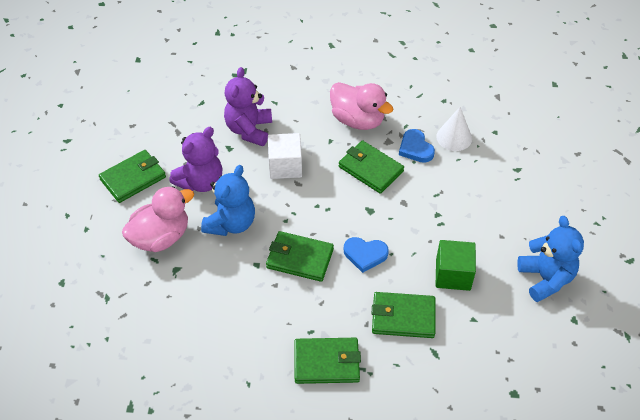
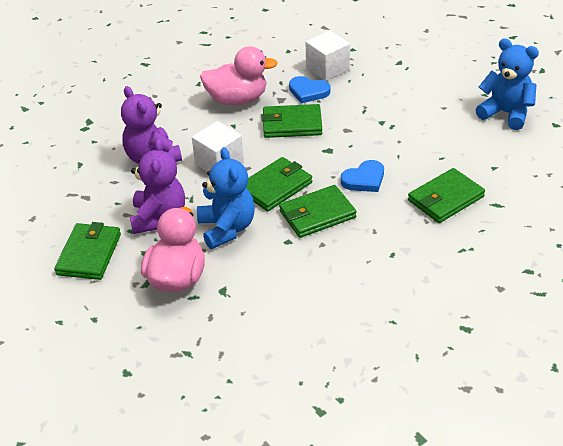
camera: 40 degrees left, 10 degrees down
green wallet [294,338,361,384] -> green wallet moved to [246,157,312,211]
white cone [436,107,472,151] -> white cube [306,31,350,81]
green cube [436,240,476,291] -> none

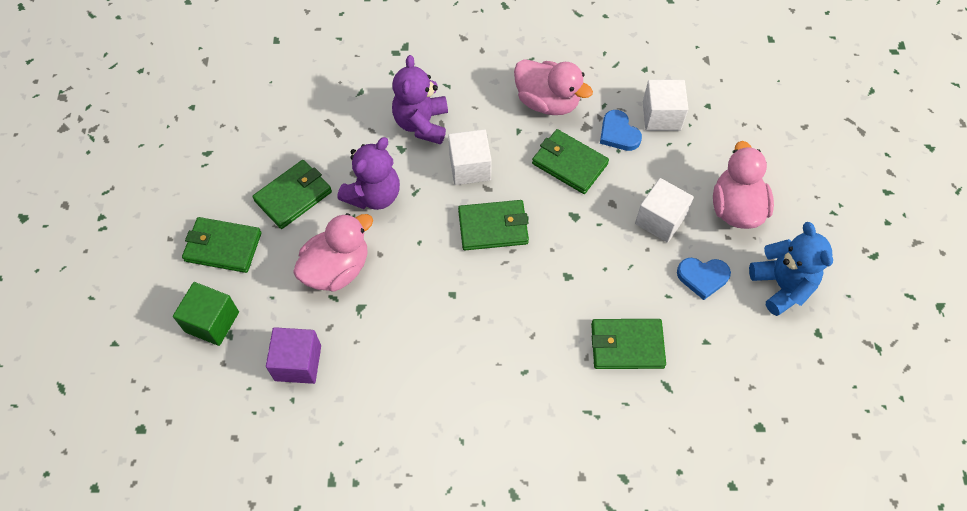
camera: 35 degrees right, 20 degrees up
blue teddy bear [197,147,255,249] -> none
green wallet [279,185,357,238] -> green wallet moved to [182,217,262,273]
blue heart [341,160,384,192] -> blue heart moved to [677,258,731,300]
none -> green cube [173,282,239,346]
none -> purple cube [266,327,321,384]
none -> white cube [635,178,694,243]
none -> pink duck [713,141,774,229]

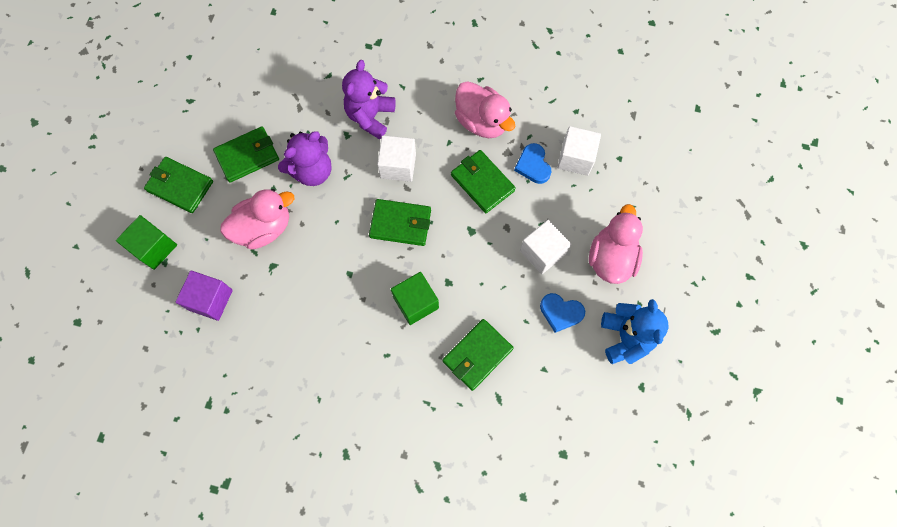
camera: 15 degrees right, 10 degrees up
green wallet [591,319,666,369] -> green wallet turned 60 degrees counterclockwise [442,319,514,391]
none -> green cube [391,272,439,325]

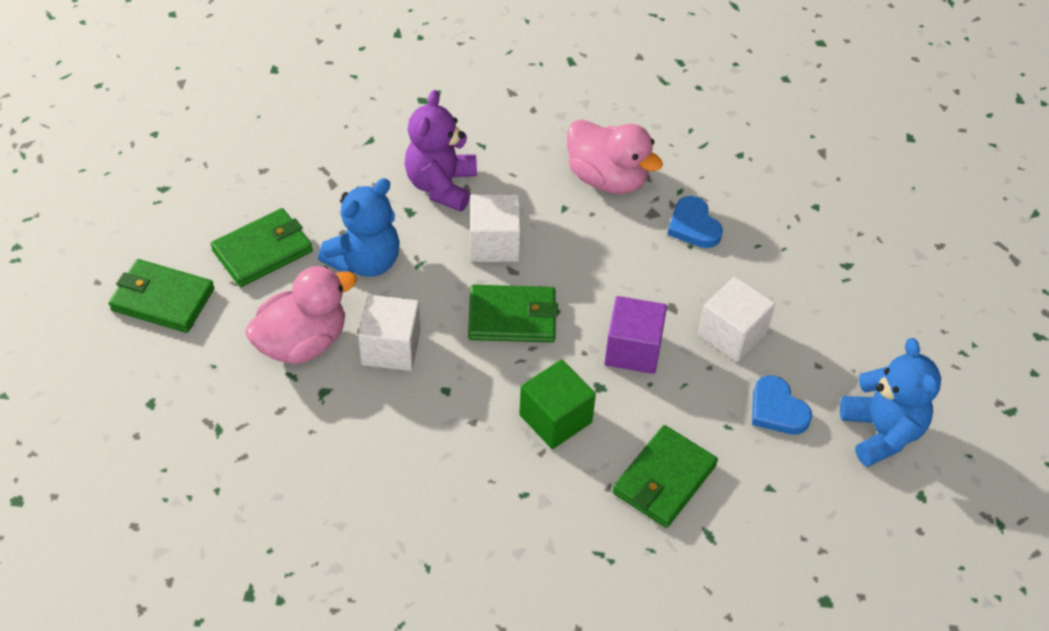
camera: 10 degrees left, 20 degrees down
green cube [116,215,177,270] -> none
purple cube [176,271,233,321] -> purple cube moved to [605,296,667,374]
purple teddy bear [278,131,332,186] -> blue teddy bear [318,178,400,277]
green wallet [451,150,516,213] -> none
blue heart [540,293,585,333] -> blue heart turned 45 degrees clockwise [752,375,812,435]
white cube [557,126,601,176] -> white cube moved to [358,295,421,371]
pink duck [589,204,643,284] -> none

